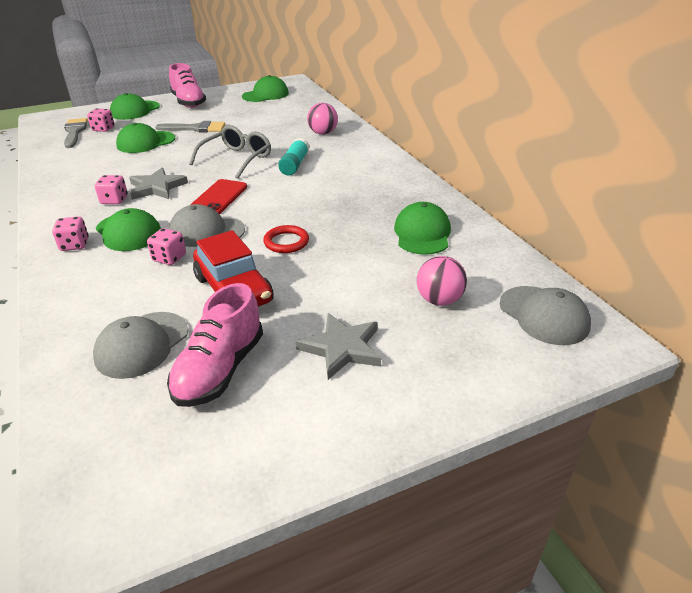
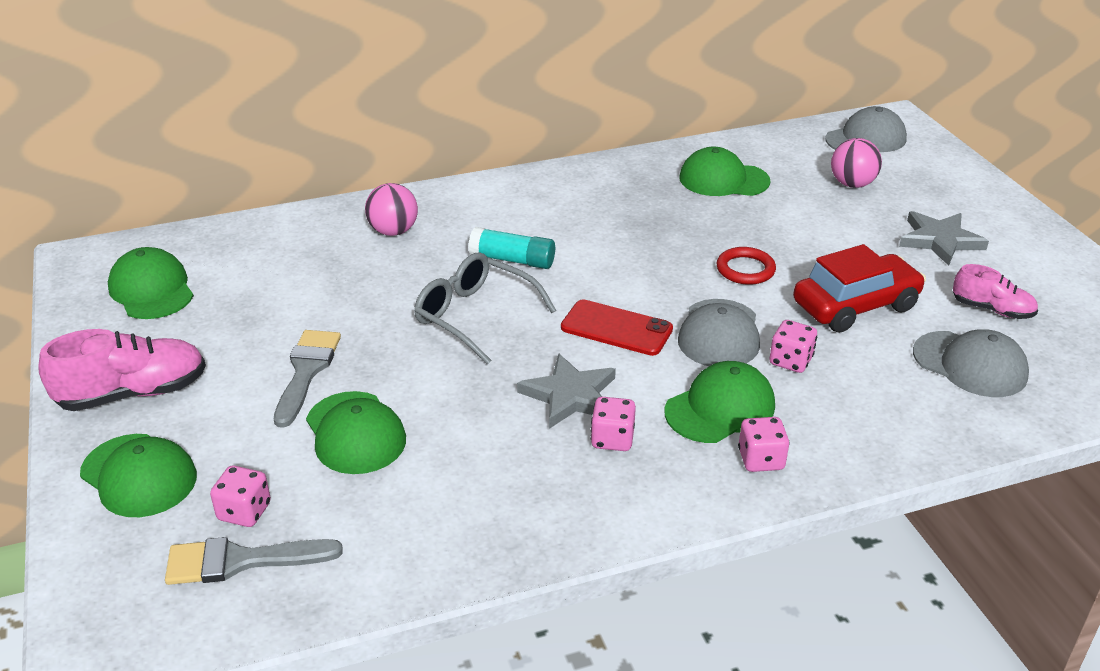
camera: 85 degrees left, 0 degrees up
pink shoe [167,283,263,407] -> pink shoe [953,264,1038,319], size x0.61

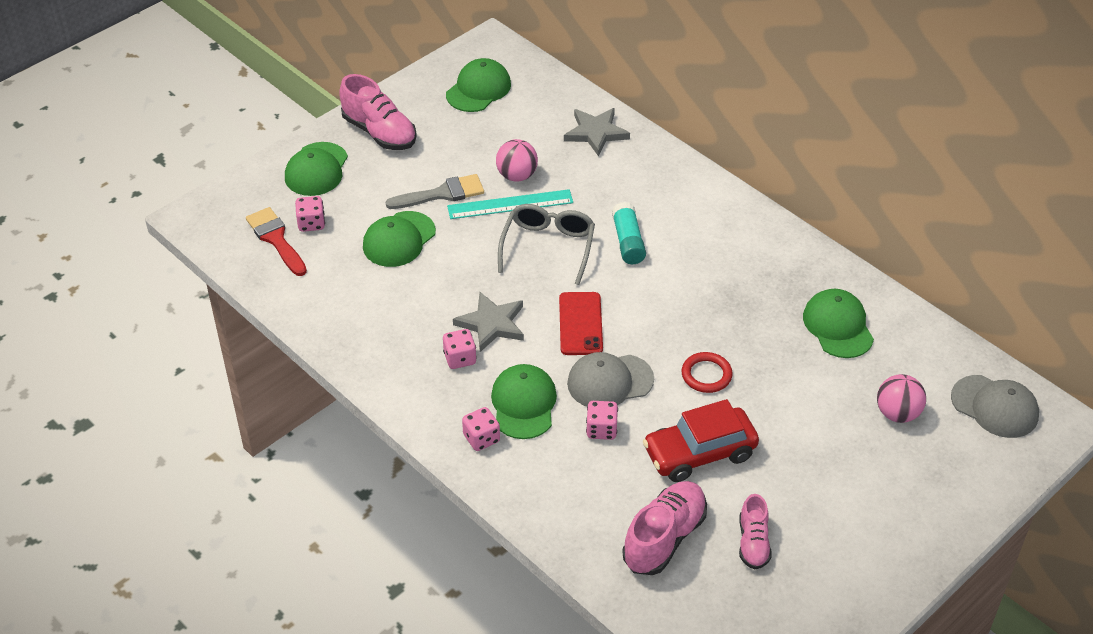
camera: 65 degrees right, 10 degrees up
grey brush [165,537,343,585] -> red brush [246,207,307,276]
pink ball [365,183,418,236] -> pink ball moved to [496,139,538,182]
green cap [665,361,775,443] -> green cap turned 120 degrees counterclockwise [491,364,557,439]
red car [793,244,926,332] -> red car turned 120 degrees clockwise [643,399,759,482]
grey star [899,211,989,266] -> grey star moved to [564,108,630,156]
grey cap [913,329,1029,397] -> pink shoe [622,481,707,575]
none -> turquoise ruler [447,189,573,219]

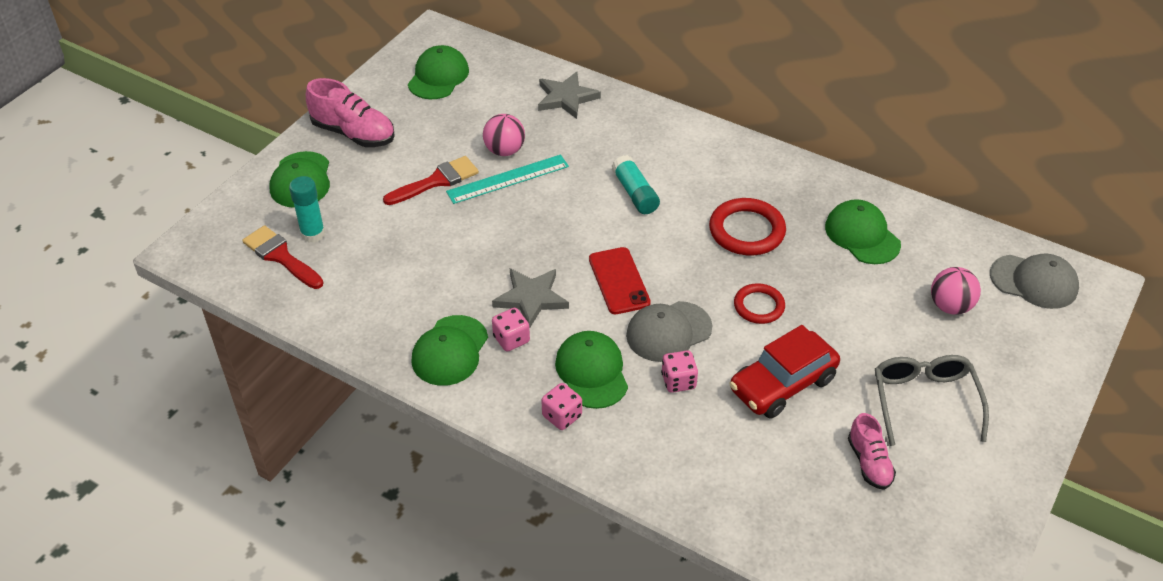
camera: 15 degrees left, 0 degrees up
pink dice [295,196,325,232] -> turquoise glue stick [289,176,325,243]
green cap [363,211,436,267] -> green cap moved to [411,315,488,386]
grey brush [386,174,484,209] -> red brush [383,156,479,205]
grey glasses [498,204,595,285] -> grey glasses moved to [875,355,989,446]
pink shoe [622,481,707,575] -> none
none -> red ring [709,198,786,256]

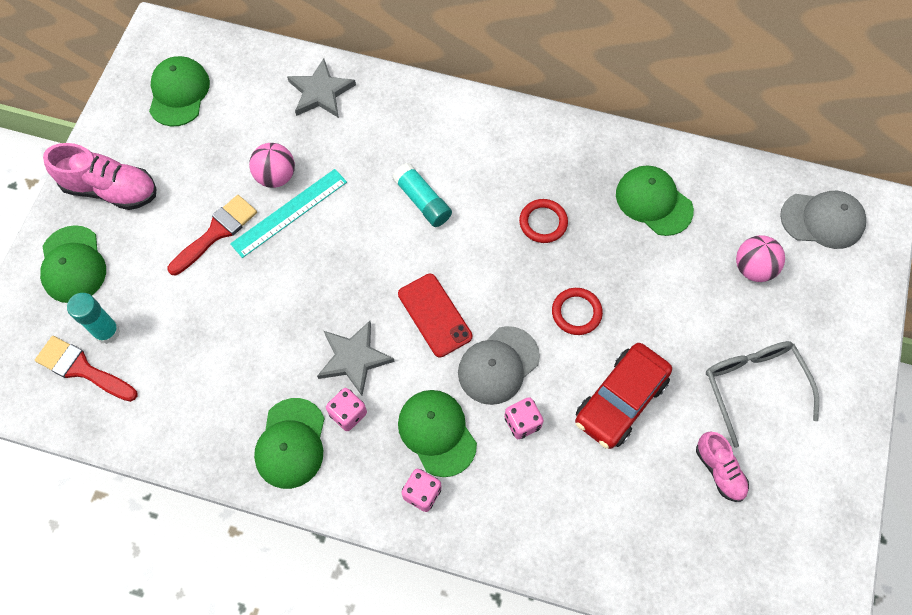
camera: 15 degrees left, 20 degrees up
red ring [709,198,786,256] -> red ring [519,199,568,243], size x0.63

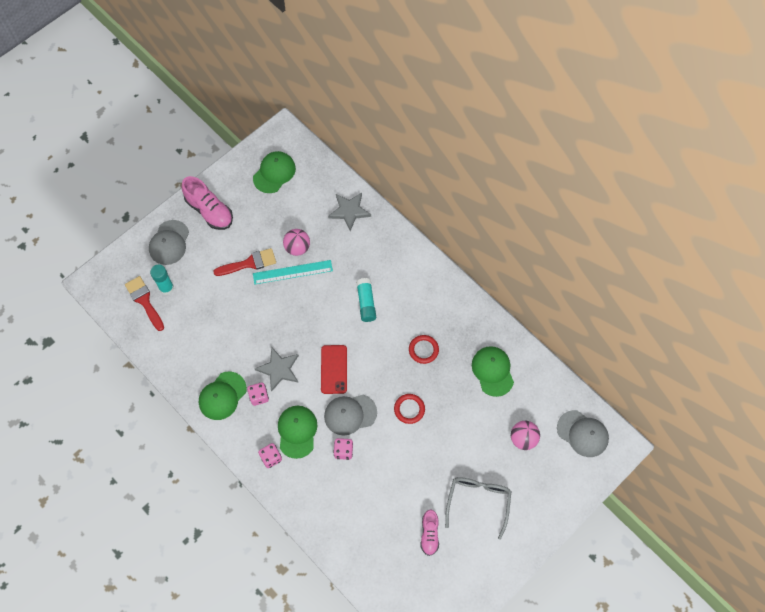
camera: 30 degrees right, 0 degrees up
green cap [40,225,106,303] -> grey cap [149,220,189,265]
red car [575,343,672,449] -> none

